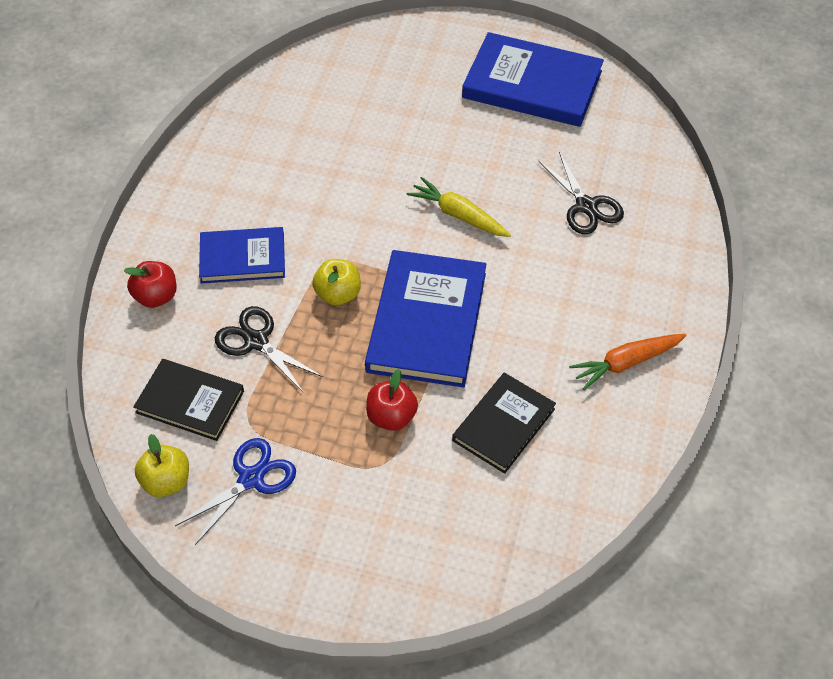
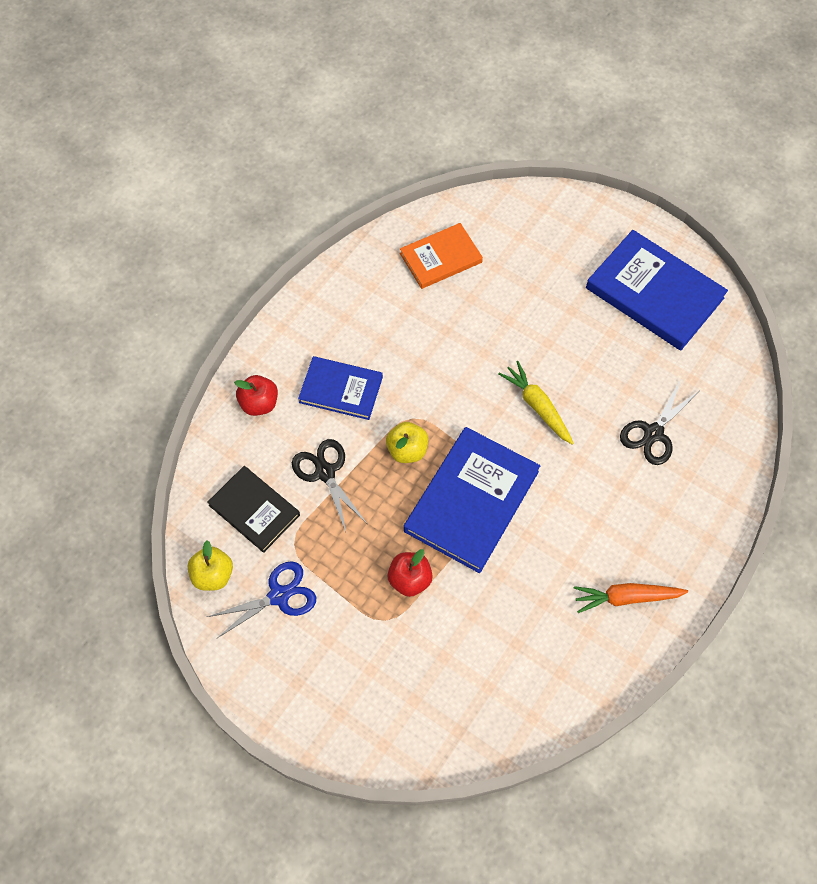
camera: 20 degrees right, 10 degrees up
black book [452,373,556,474] -> none
black scissors [539,152,624,234] -> black scissors turned 45 degrees clockwise [620,379,699,465]
none -> orange book [400,223,483,289]

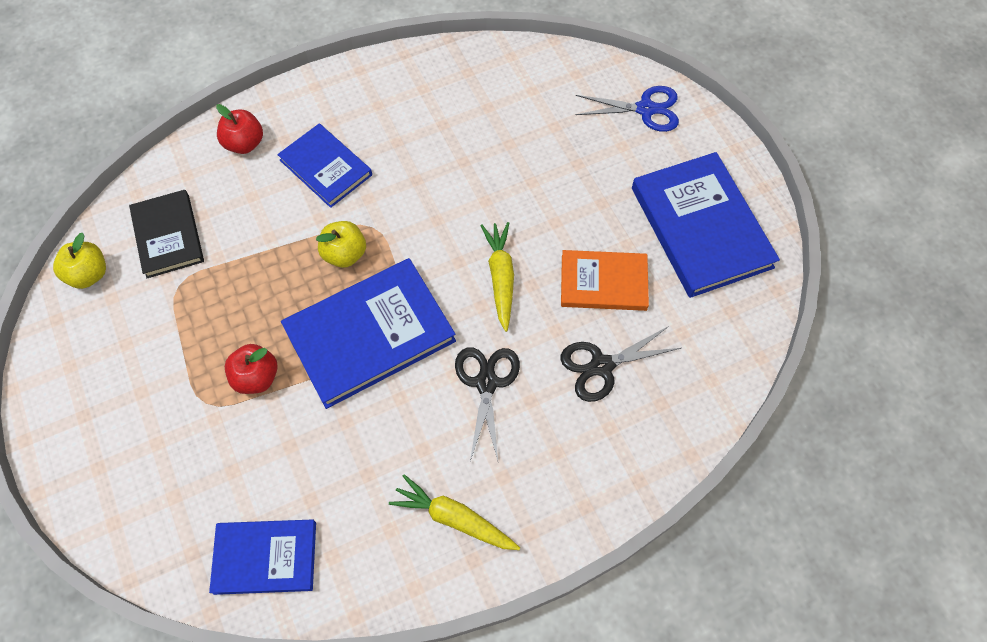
camera: 30 degrees right, 0 degrees up
blue scissors [207,561,316,639] -> blue scissors moved to [575,86,679,132]
black scissors [292,439,366,532] -> black scissors moved to [455,347,520,461]
orange book [400,223,483,289] -> orange book moved to [561,250,649,311]
orange carrot [574,583,688,613] -> yellow carrot [389,474,520,550]
none -> blue book [209,519,316,595]

